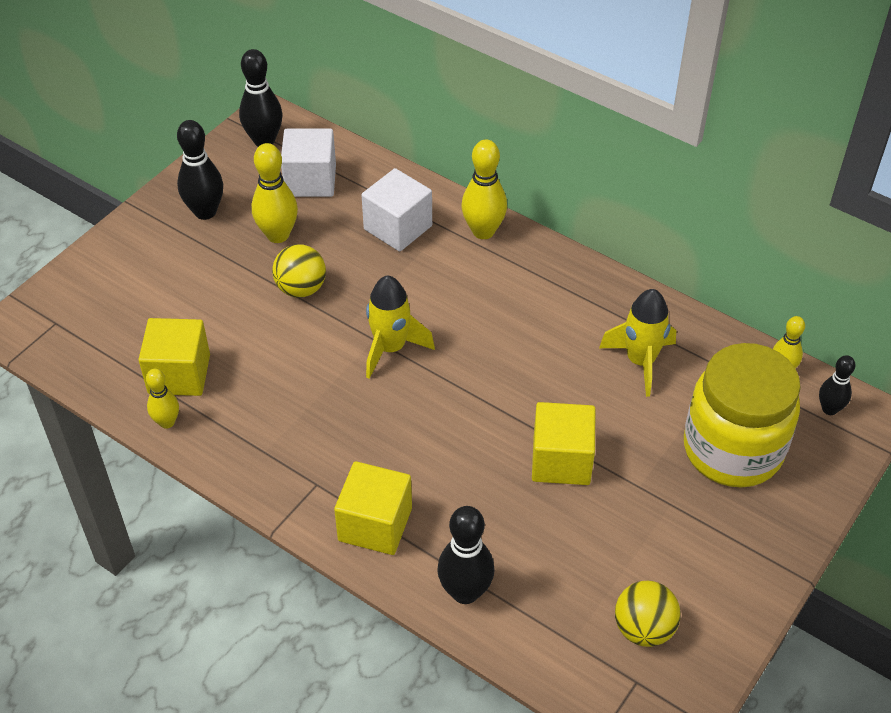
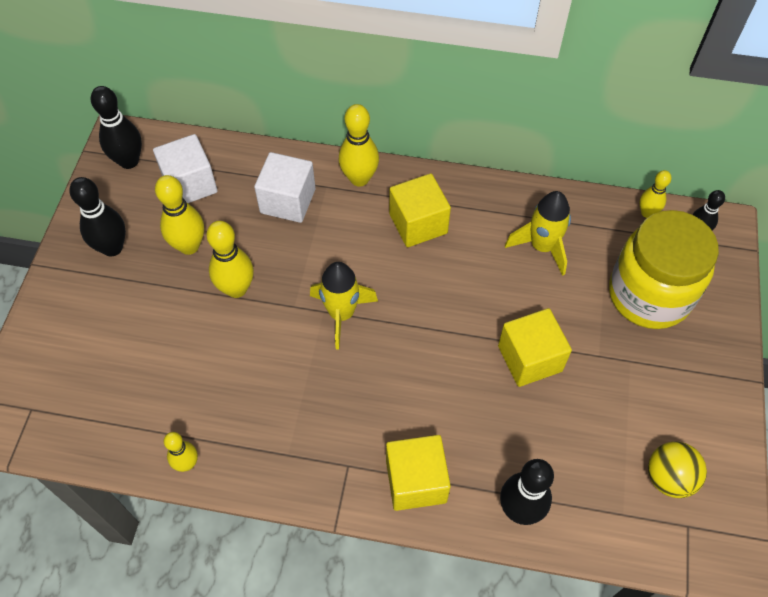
camera: 25 degrees left, 10 degrees up
yellow cube [138,318,210,396] -> yellow cube moved to [389,173,451,247]
yellow ball [272,244,326,298] -> yellow bowling pin [206,221,254,298]

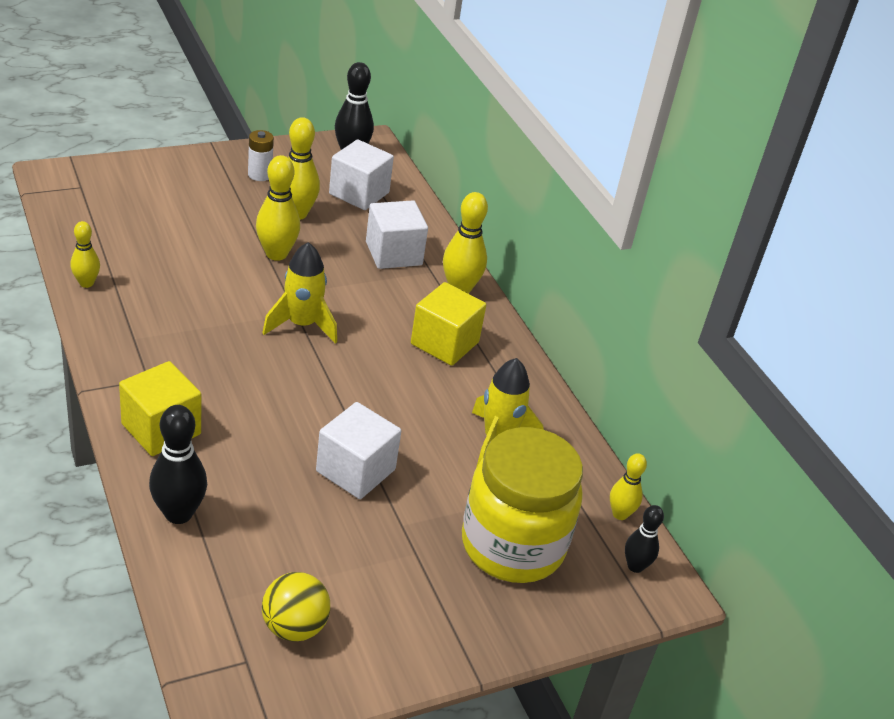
camera: 50 degrees right, 20 degrees down
black bowling pin [69,177,126,256] -> white battery [248,130,274,181]
yellow cube [498,308,572,387] -> white cube [316,402,401,499]

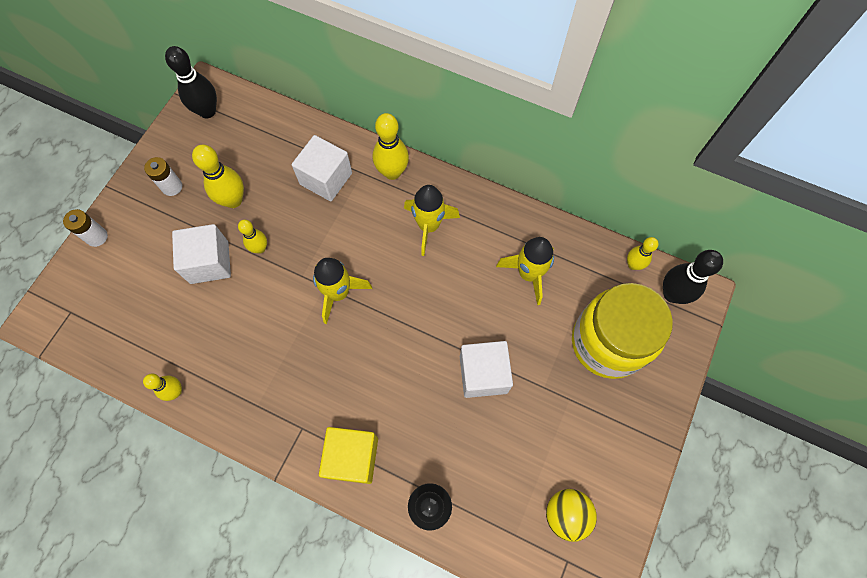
camera: 35 degrees left, 30 degrees up
yellow bowling pin [256,155,300,261] -> yellow bowling pin [238,220,267,254], size x0.61
white cube [329,139,394,210] -> white cube moved to [172,224,231,284]
yellow cube [411,282,486,366] -> yellow rocket [404,185,460,256]
black bowling pin [625,505,664,573] -> black bowling pin [663,250,723,304], size x1.63
none -> white battery [63,209,108,247]

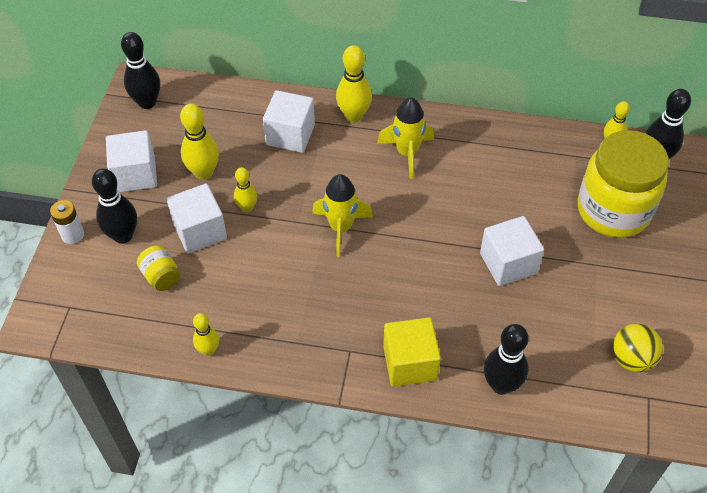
camera: 15 degrees left, 15 degrees down
white battery [144,157,182,196] -> white cube [106,130,157,192]
yellow rocket [496,237,554,305] -> none
none -> black bowling pin [92,168,137,244]
none -> yellow jar [137,245,180,291]

